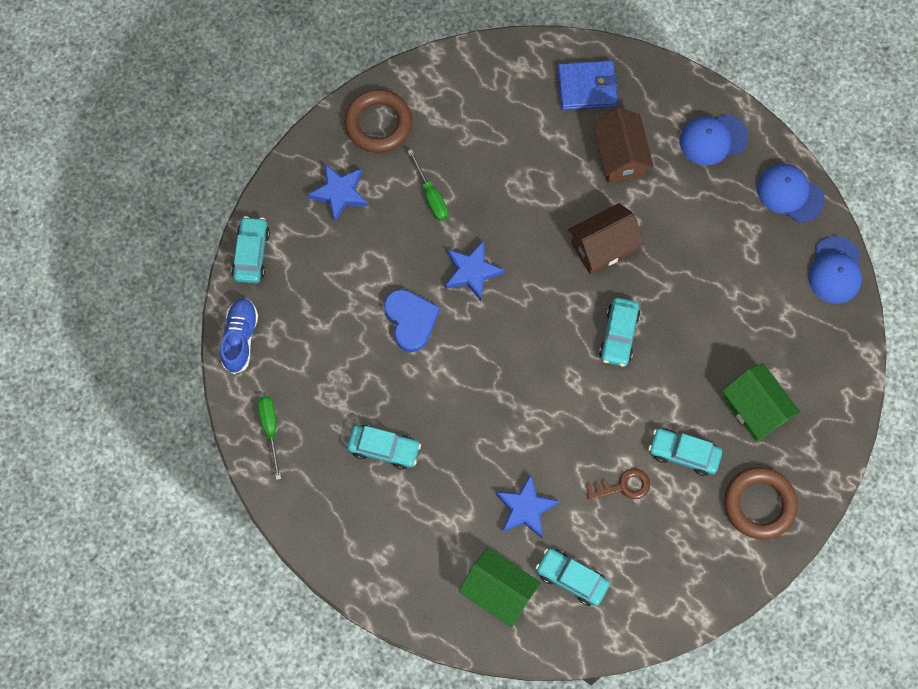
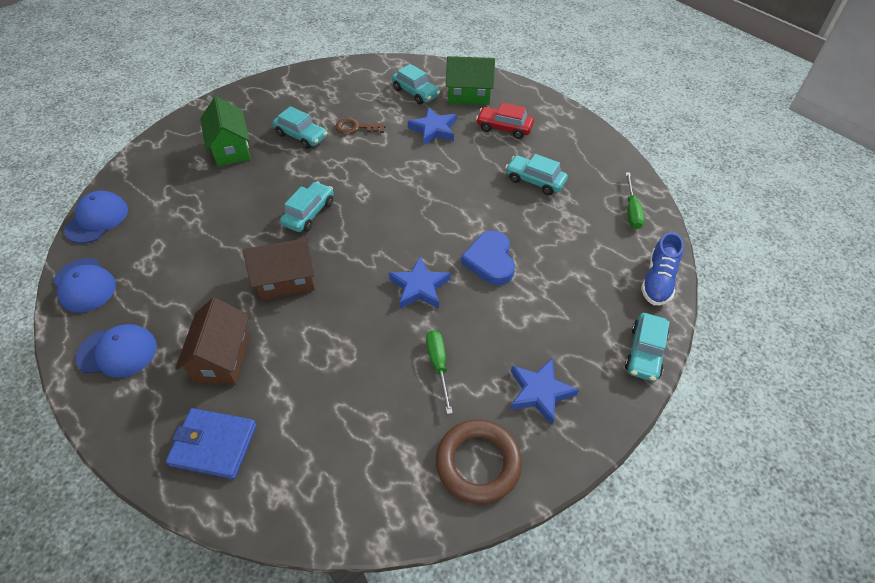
camera: 165 degrees left, 20 degrees down
green house [459,548,541,627] -> green house turned 45 degrees counterclockwise [446,56,495,105]
brown ring [724,467,798,540] -> none
none -> red car [476,102,534,139]

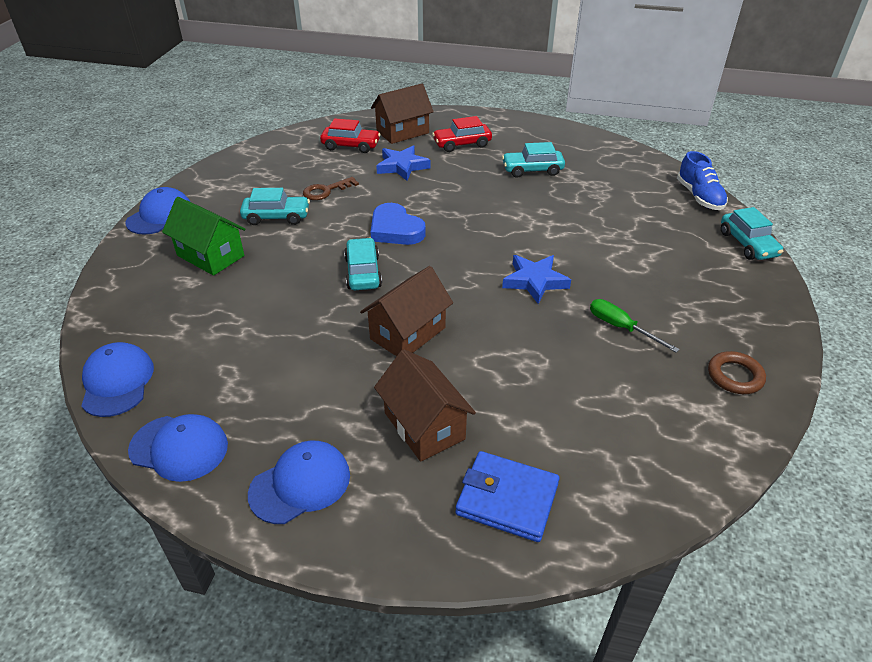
camera: 35 degrees left, 10 degrees down
blue wallet [166,408,257,479] -> blue wallet turned 45 degrees clockwise [455,451,559,542]
turquoise car [392,64,440,105] -> red car [320,118,380,153]
brown ring [436,419,522,504] -> brown ring [708,351,766,394], size x0.62
green house [446,56,495,105] -> brown house [371,84,434,144]
blue heart [461,231,515,285] -> blue heart moved to [371,203,426,245]
blue star [510,358,579,425] -> none
green screwdriver [626,172,645,229] -> none
none -> blue cap [126,187,190,235]

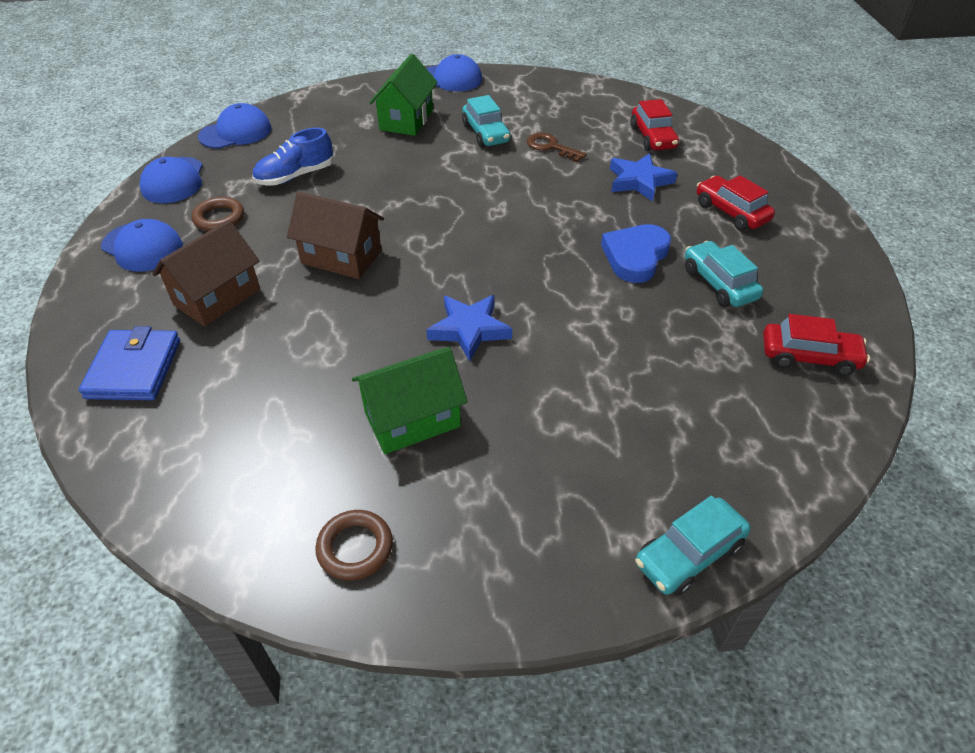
camera: 70 degrees right, 5 degrees up
turquoise car [344,238,382,290] -> none
brown house [371,84,434,144] -> none
blue heart [371,203,426,245] -> blue heart moved to [601,224,671,283]
green screwdriver [590,299,680,353] -> green house [352,347,468,454]
blue shoe [677,151,728,210] -> blue shoe moved to [252,128,333,185]
none -> brown ring [192,197,244,231]
none -> red car [763,314,870,376]

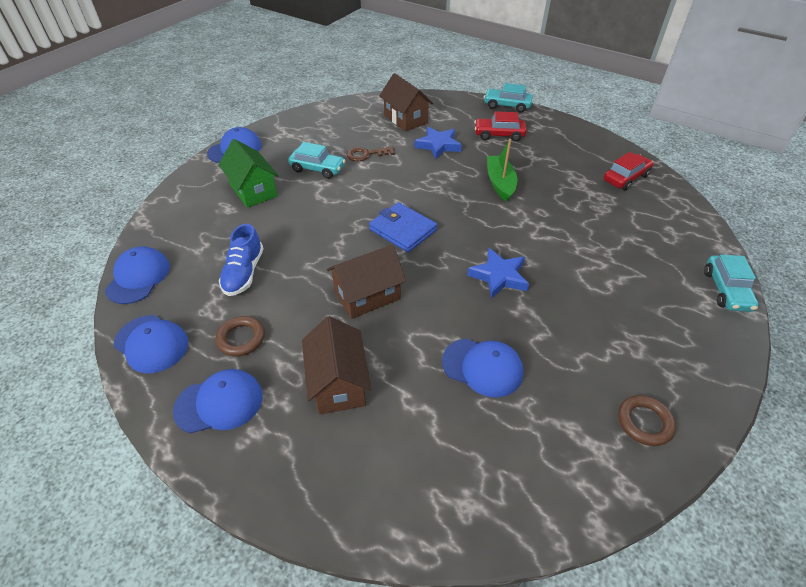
camera: 50 degrees left, 0 degrees up
blue wallet [79,326,180,400] -> blue wallet moved to [369,202,437,252]
green house [352,347,468,454] -> none
blue heart [601,224,671,283] -> green boat [487,139,517,202]
red car [630,99,679,151] -> brown house [379,73,433,131]
turquoise car [685,241,763,307] -> turquoise car moved to [484,83,533,112]
none -> blue cap [442,339,523,397]

